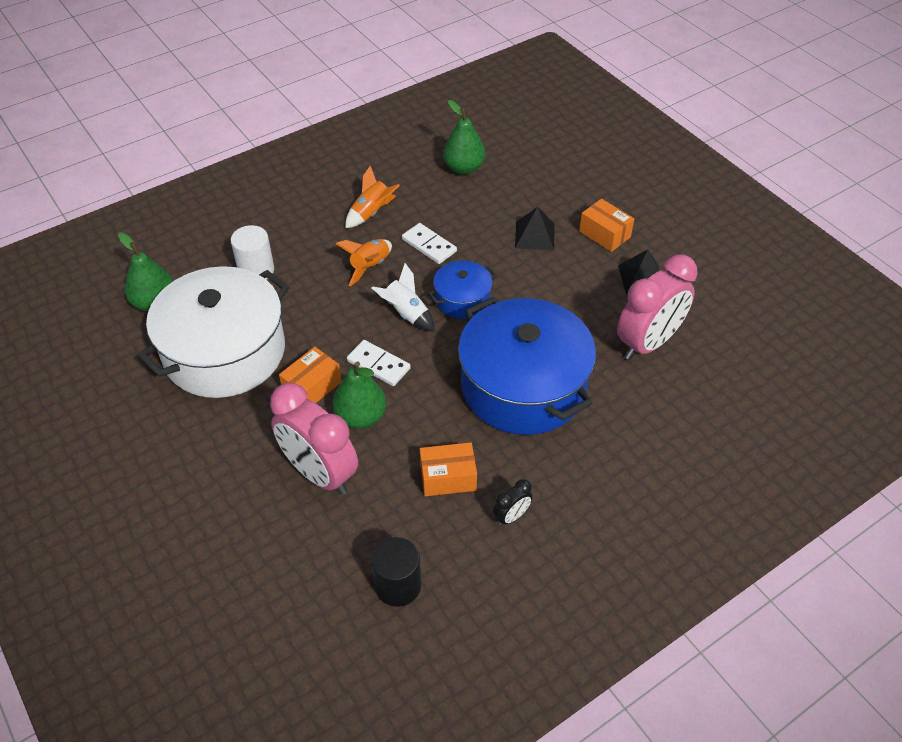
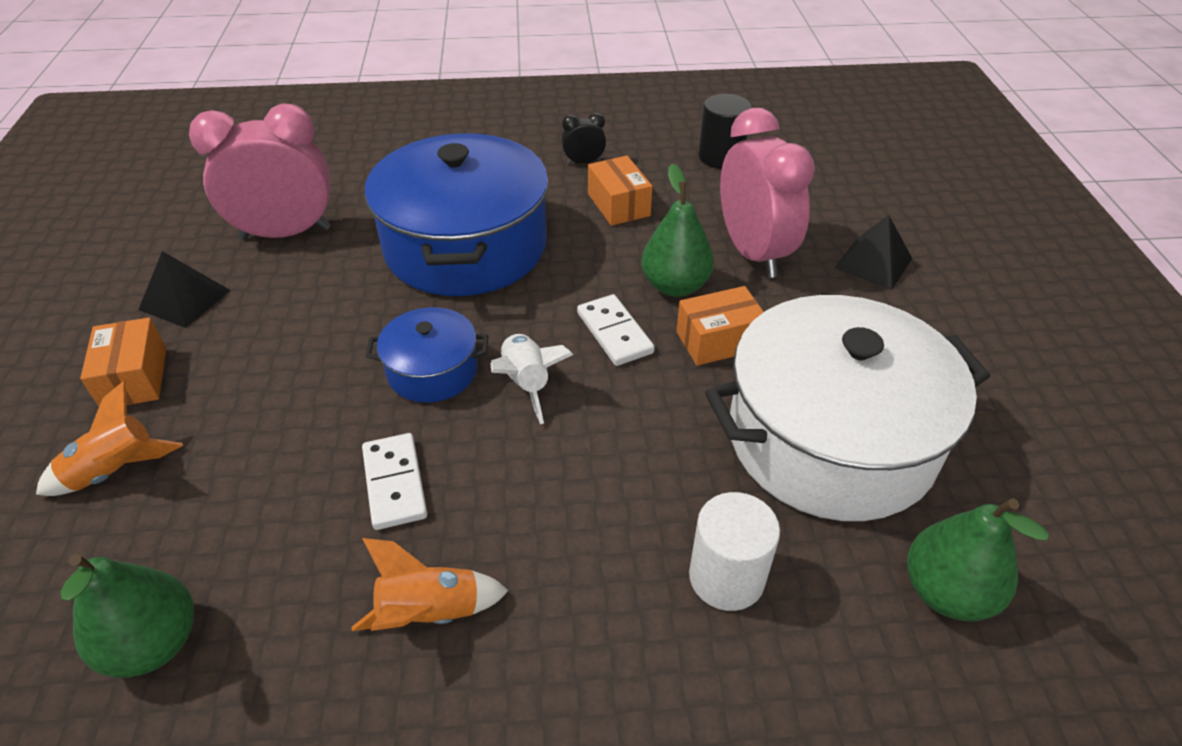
camera: 150 degrees left, 5 degrees down
orange rocket [336,239,392,286] -> orange rocket moved to [36,381,183,496]
orange box [420,442,477,496] -> orange box turned 45 degrees clockwise [588,156,652,226]
black pyramid [515,207,554,250] -> black pyramid moved to [835,215,912,290]

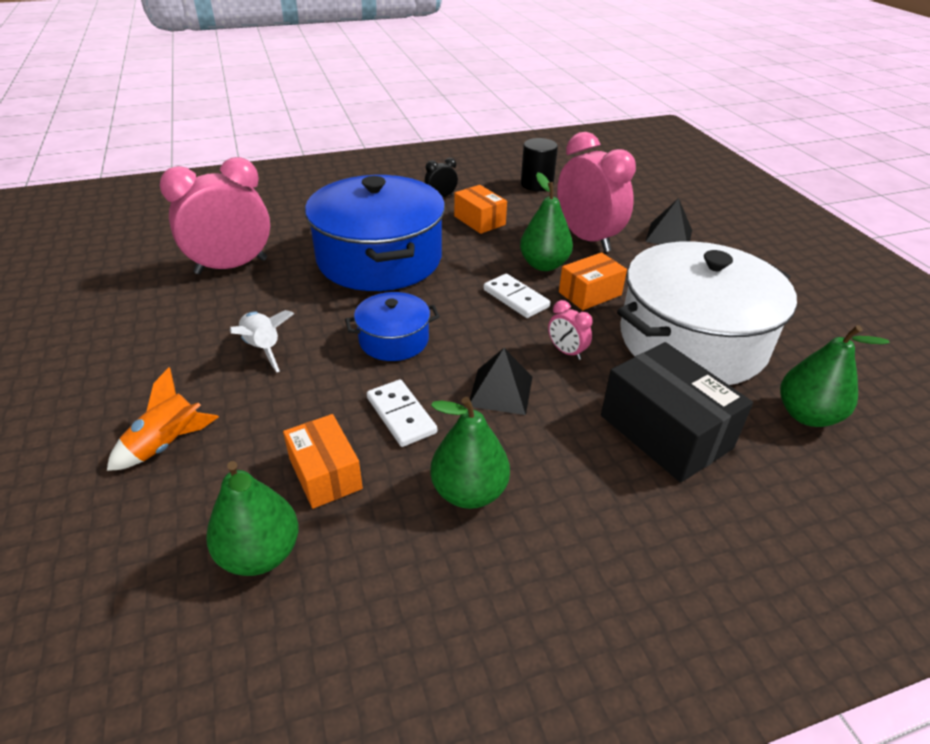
camera: 15 degrees left, 5 degrees down
orange box [80,317,166,407] -> orange box moved to [283,414,363,509]
black pyramid [139,251,231,328] -> black pyramid moved to [470,348,532,415]
orange rocket [352,538,509,631] -> green pear [430,397,510,509]
white rocket [490,333,573,424] -> white rocket moved to [230,310,294,372]
white cylinder [689,492,780,611] -> black box [601,342,753,483]
none -> pink clock [548,300,593,360]

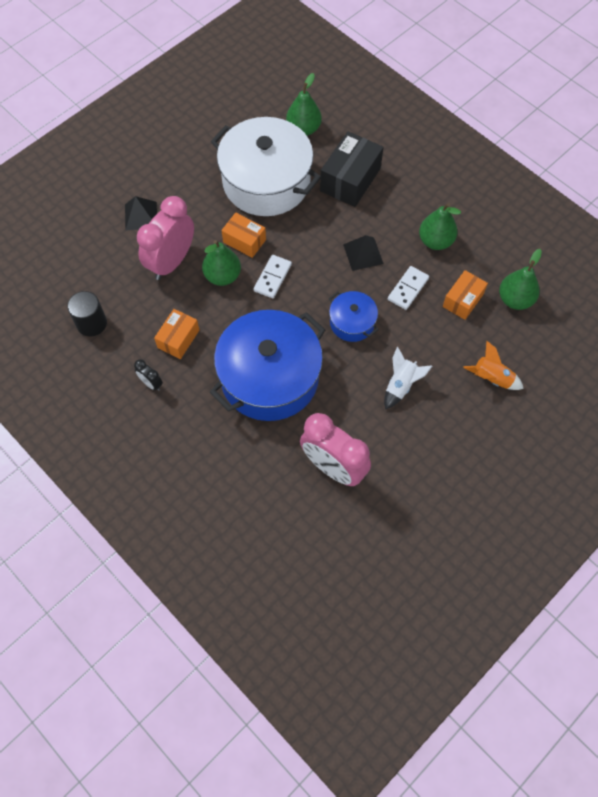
camera: 115 degrees left, 25 degrees up
pink clock [548,300,593,360] -> none

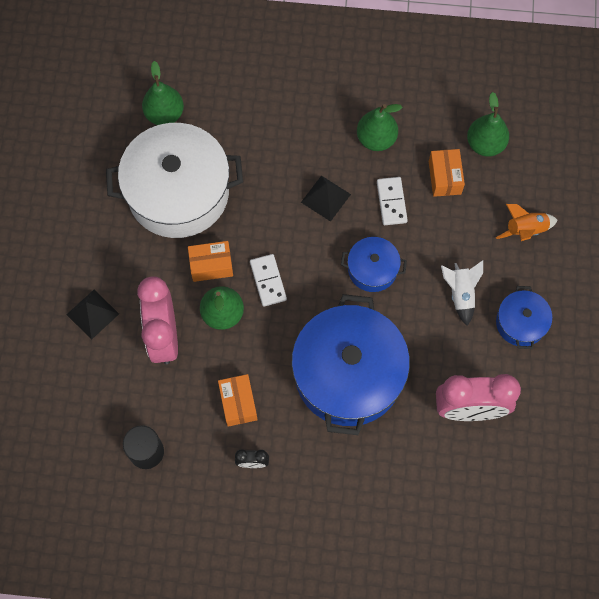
camera: 40 degrees left, 5 degrees up
black box [320,131,384,207] -> none
none -> blue pot [496,286,552,349]

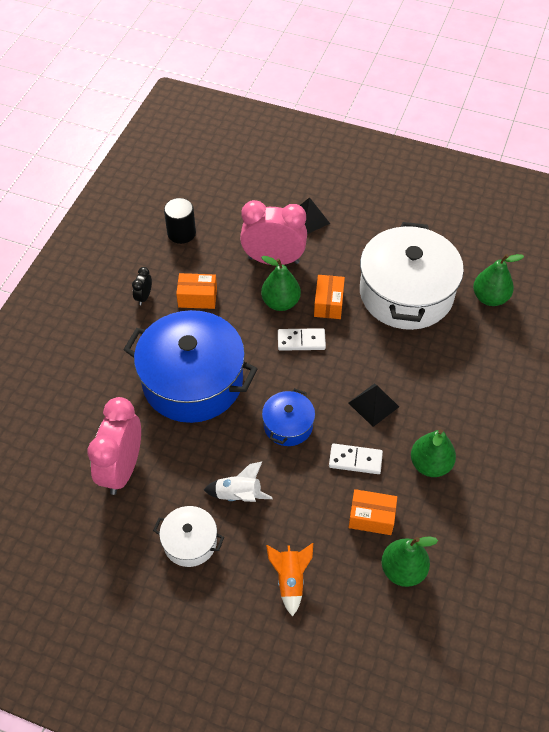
camera: 105 degrees right, 15 degrees down
blue pot [496,286,552,349] -> white pot [153,506,224,567]

